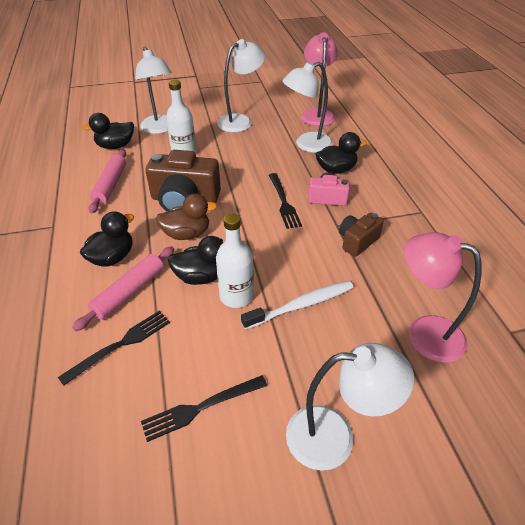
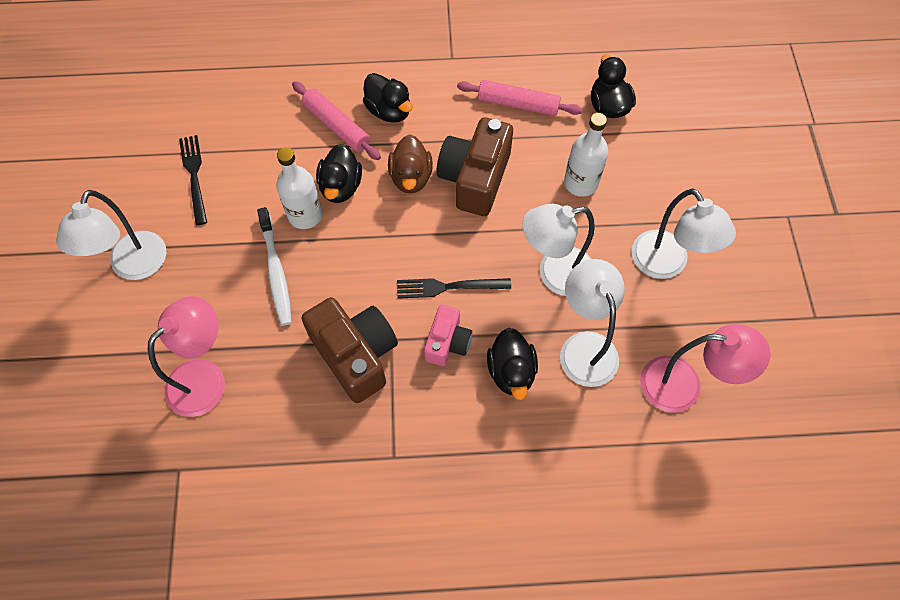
camera: 100 degrees right, 20 degrees up
black fork [58,311,170,386] -> none
white lamp [135,47,172,134] -> white lamp moved to [522,204,595,296]
brown camera [339,213,384,257] -> brown camera [301,297,398,403], size x1.74

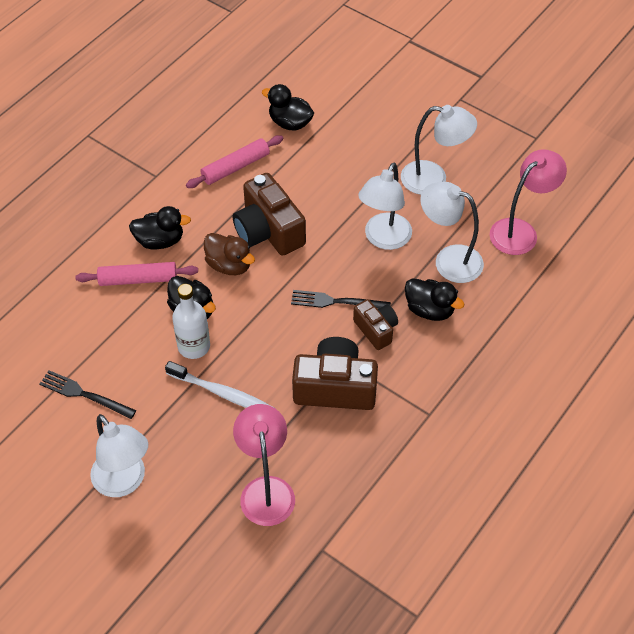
camera: 50 degrees left, 10 degrees down
black fork [397,278,511,299] -> black fork turned 60 degrees clockwise [291,290,391,309]
pink camera [424,305,472,366] -> brown camera [353,299,398,350]
white bottle [564,113,608,197] -> none

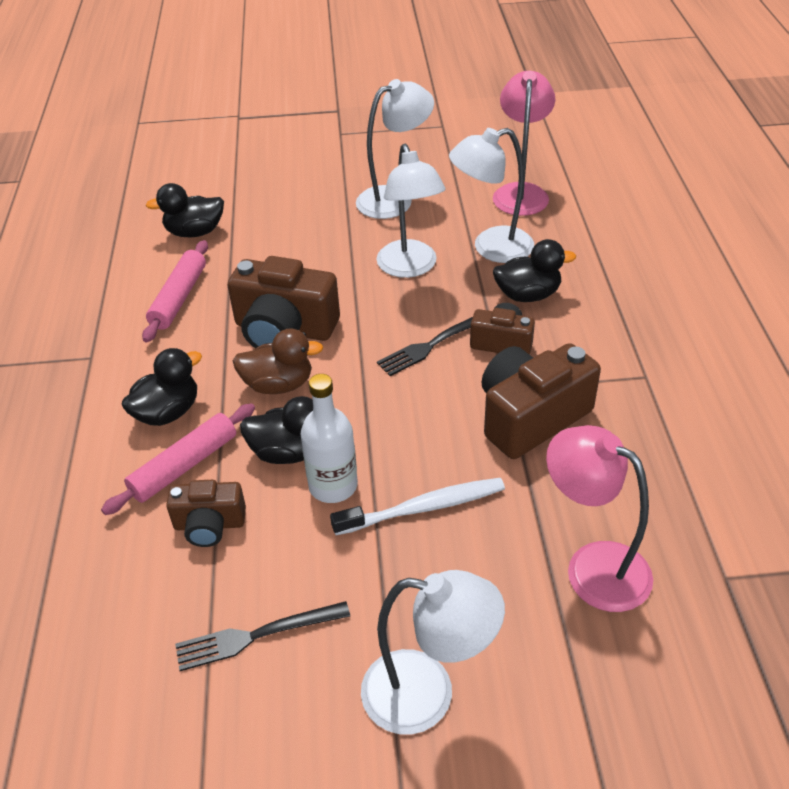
camera: 40 degrees left, 10 degrees down
none -> brown camera [166,480,246,547]

